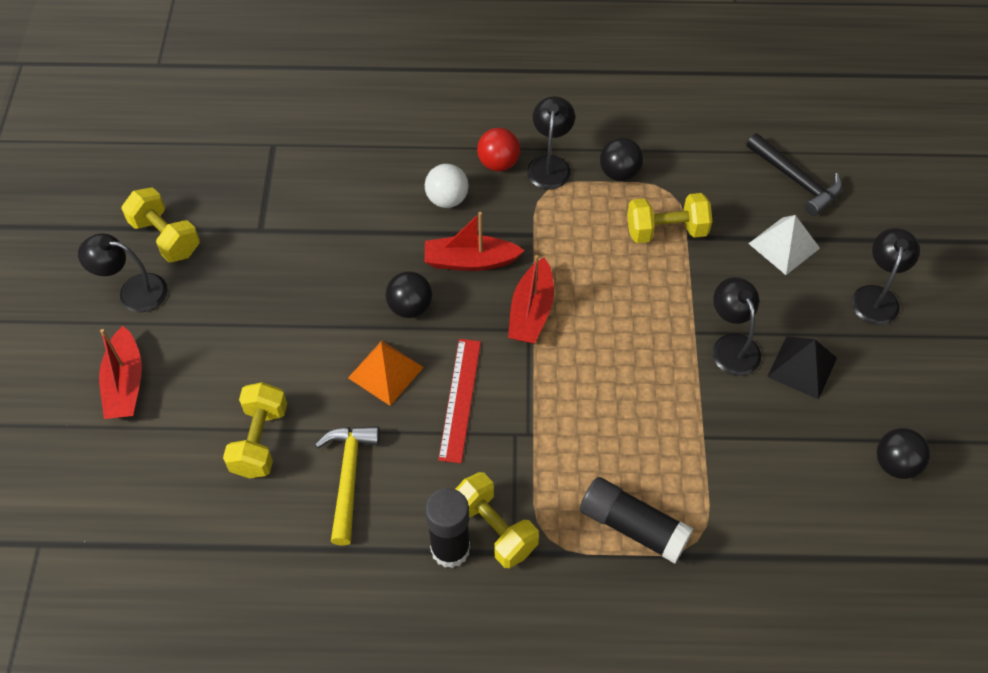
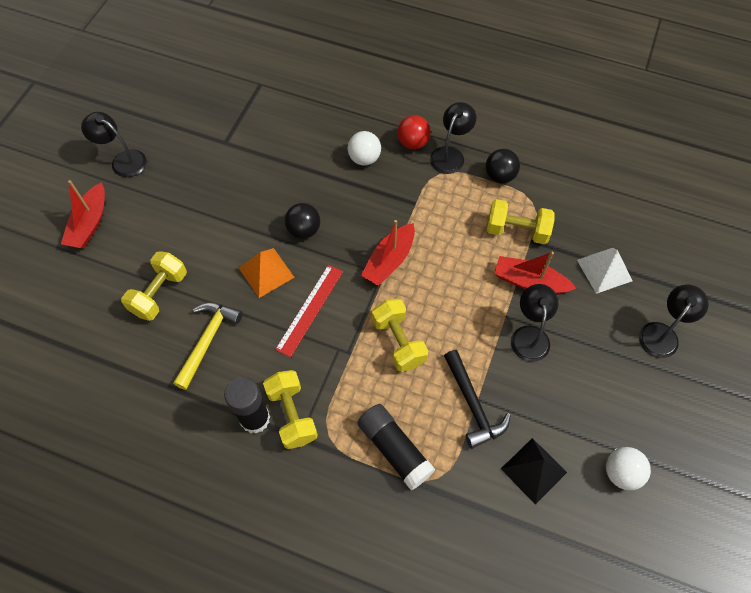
camera: 20 degrees right, 5 degrees up
yellow dumbbell [121,187,200,262] -> yellow dumbbell moved to [372,299,428,372]
red boat [424,212,525,271] -> red boat moved to [494,251,577,294]
black hammer [747,133,842,216] -> black hammer moved to [444,350,511,449]
black pyramid [767,336,837,400] -> black pyramid moved to [501,438,567,504]
black ball [877,428,930,479] -> white ball [606,447,651,490]

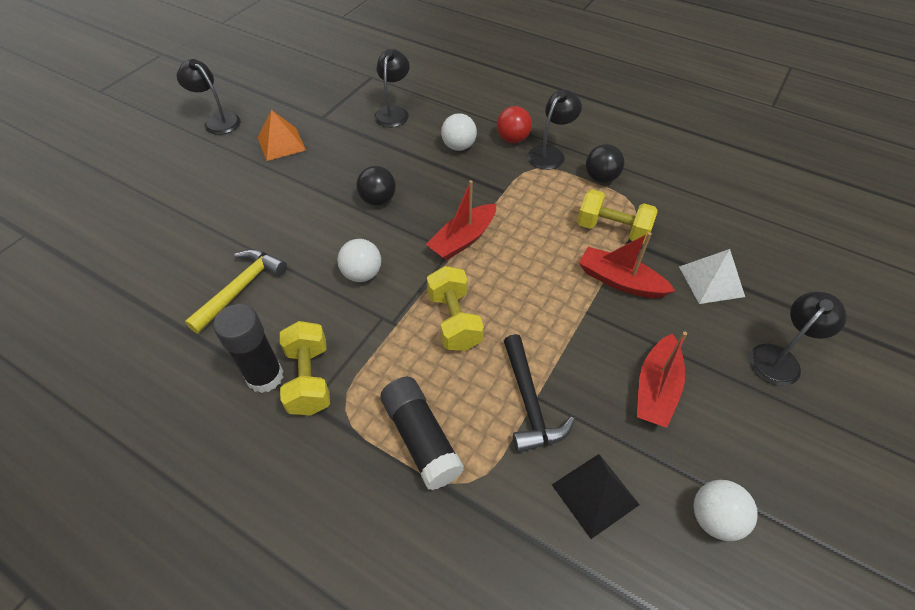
camera: 10 degrees right, 10 degrees down
red boat [61,180,105,248] -> red boat moved to [637,332,687,428]
yellow dumbbell [121,251,187,321] -> none
orange pyramid [239,248,295,298] -> orange pyramid moved to [258,110,306,161]
red ruler [275,265,343,358] -> white ball [337,239,381,282]
black lamp [511,284,559,362] -> black lamp moved to [374,49,410,127]

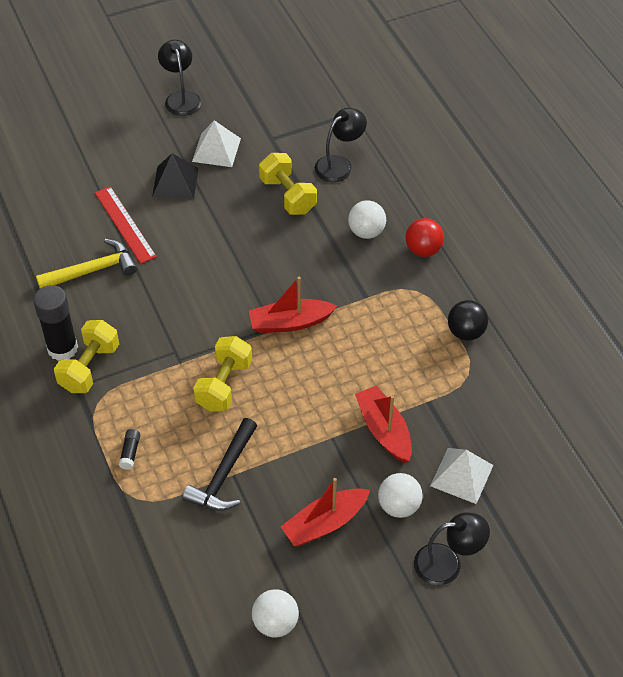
camera: 35 degrees right, 0 degrees up
orange pyramid [258,110,306,161] -> white pyramid [192,120,241,167]
white ball [337,239,381,282] -> white ball moved to [378,473,423,518]
black ball [357,166,396,206] -> none
black glue stick [380,377,464,490] -> black glue stick [119,429,140,470], size x0.45
black lamp [528,90,582,170] -> none
black pyramid [552,454,640,539] -> black pyramid moved to [152,153,199,199]
yellow dumbbell [577,189,658,244] -> yellow dumbbell moved to [259,153,317,215]
none -> red ruler [95,186,157,264]

